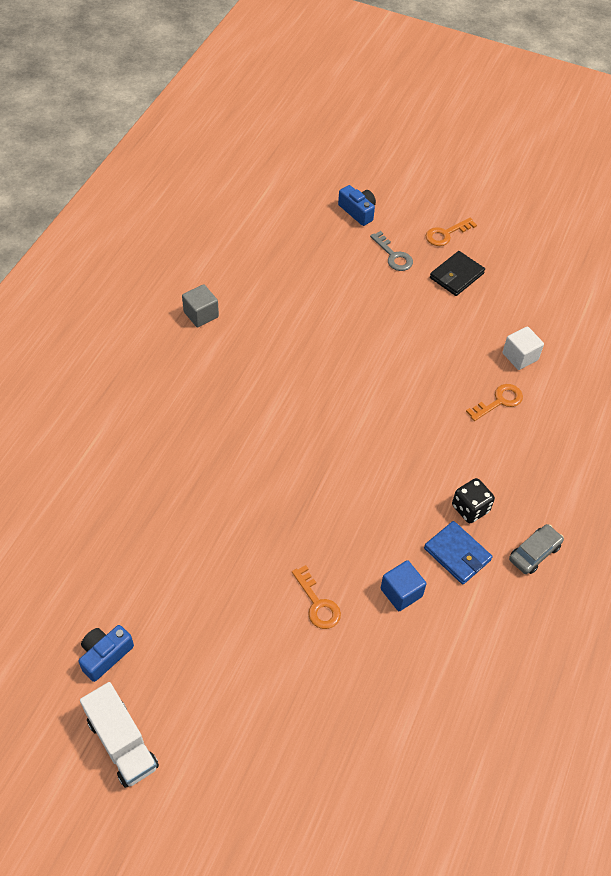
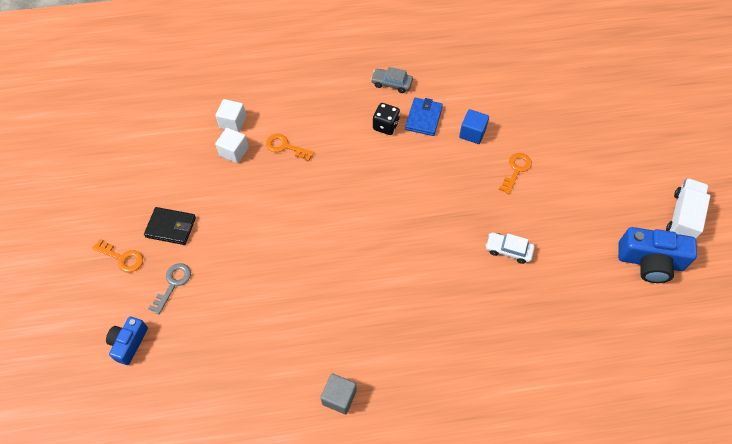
camera: 120 degrees left, 5 degrees up
blue camera [78,625,134,682] -> blue camera [618,227,697,283], size x1.63
none -> white cube [215,99,246,132]
none -> white car [486,232,535,264]

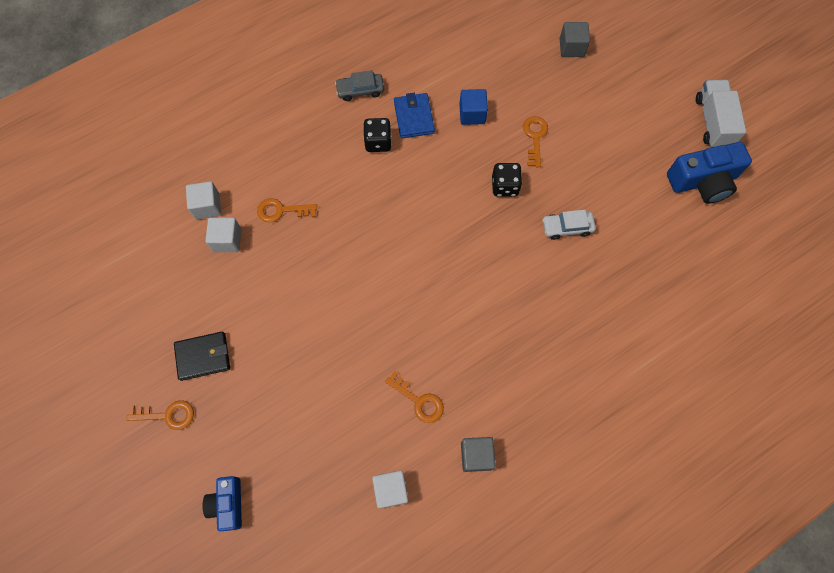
camera: 25 degrees left, 10 degrees up
grey key [148,263,191,314] -> none
none -> white cube [372,470,409,509]
none -> orange key [385,371,444,423]
none -> black dice [492,163,522,197]
none -> grey cube [559,22,590,57]

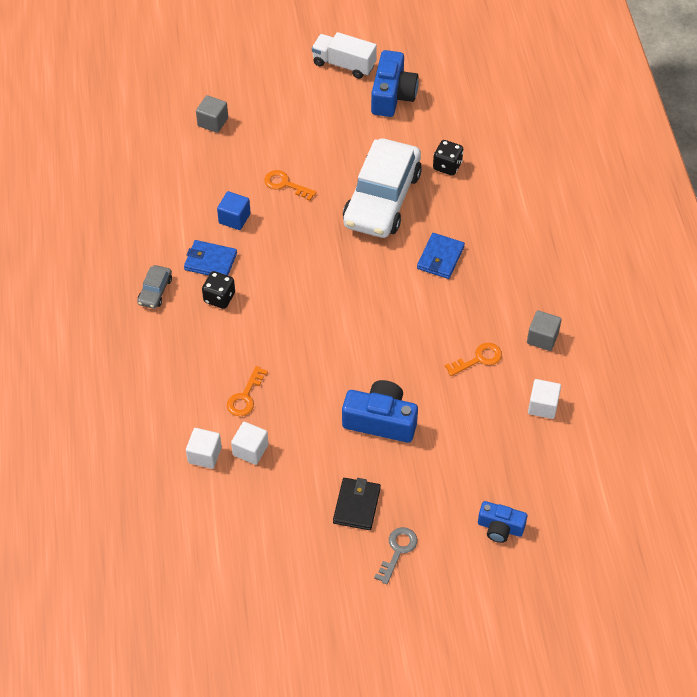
camera: 65 degrees left, 15 degrees down
orange key [126,400,194,430] -> grey key [374,527,417,584]
black dice [492,163,522,197] -> black dice moved to [433,140,463,176]
white car [542,210,596,240] -> white car [343,138,422,238], size x2.45
none -> blue camera [342,380,418,443]
none -> blue wallet [417,233,465,279]

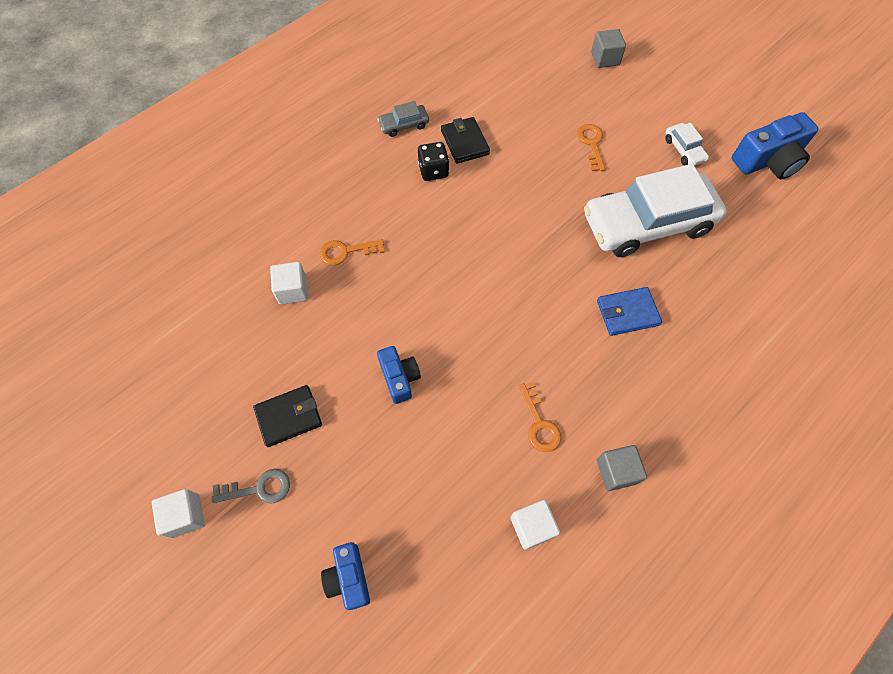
camera: 55 degrees right, 10 degrees up
blue wallet [184,240,237,276] -> black wallet [441,117,490,164]
white cube [186,428,222,469] -> white cube moved to [152,489,205,538]
blue cube [217,191,251,230] -> none
white truck [312,32,377,79] -> none
blue camera [342,380,418,443] -> blue camera [377,346,421,404], size x0.61
black dice [433,140,463,176] -> none
orange key [445,343,502,376] -> orange key turned 45 degrees clockwise [518,381,561,452]
none -> white car [665,123,709,166]

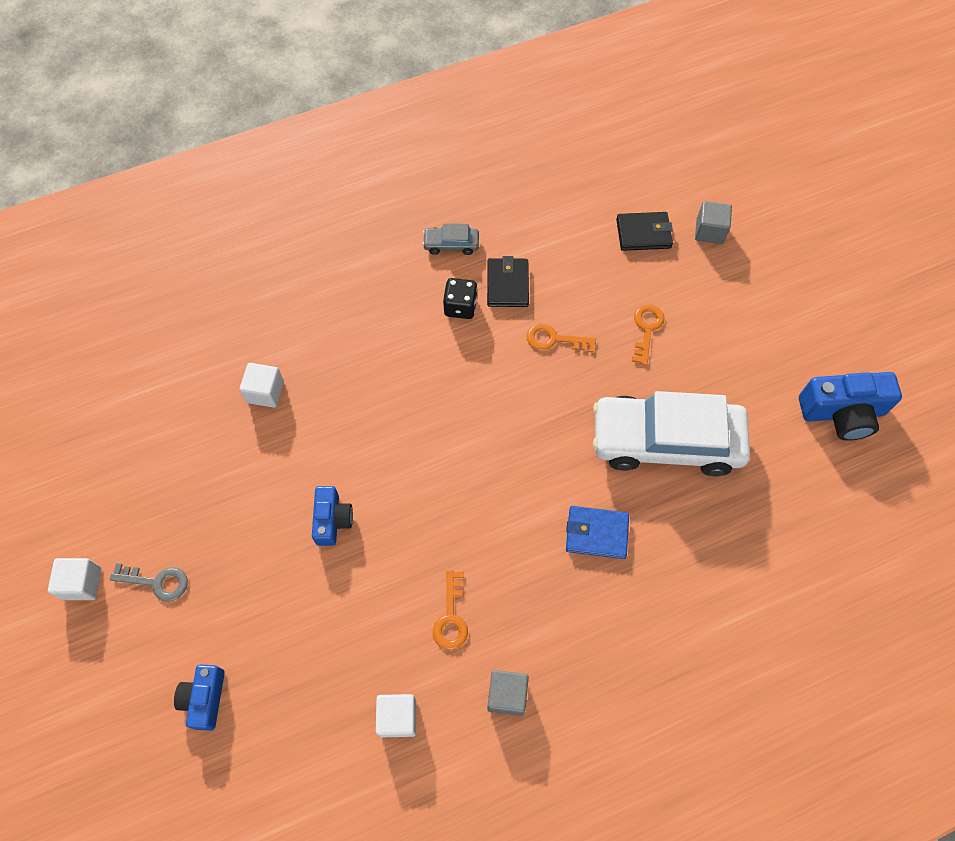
camera: 20 degrees right, 0 degrees up
black wallet [253,385,322,447] -> black wallet moved to [616,212,673,251]
orange key [320,239,384,265] -> orange key moved to [526,323,596,353]
white car [665,123,709,166] -> none

